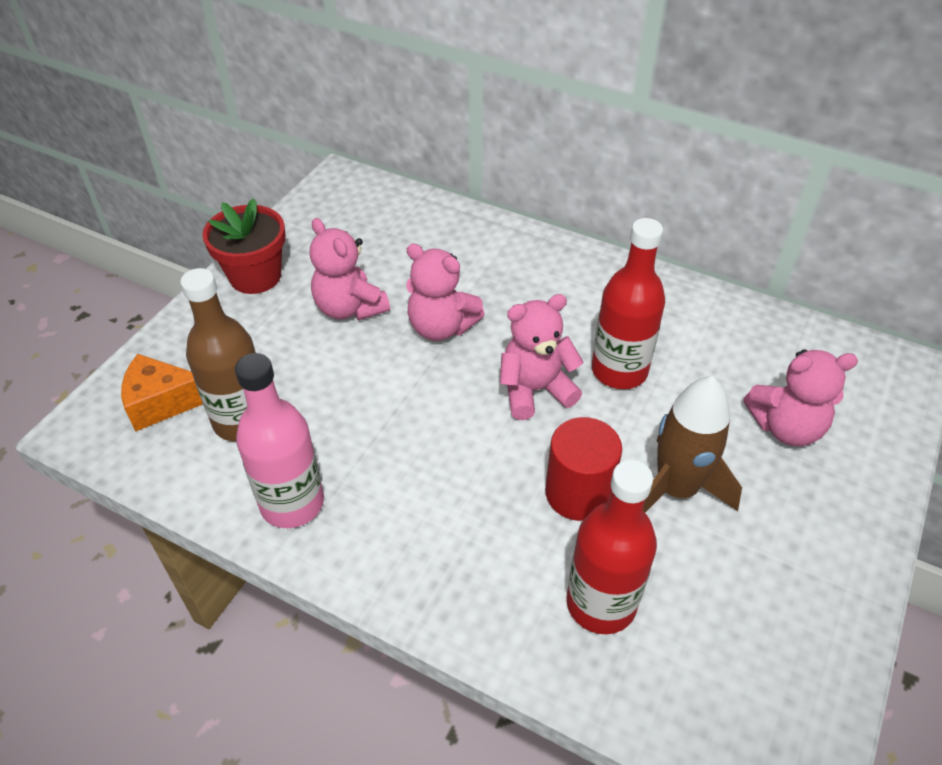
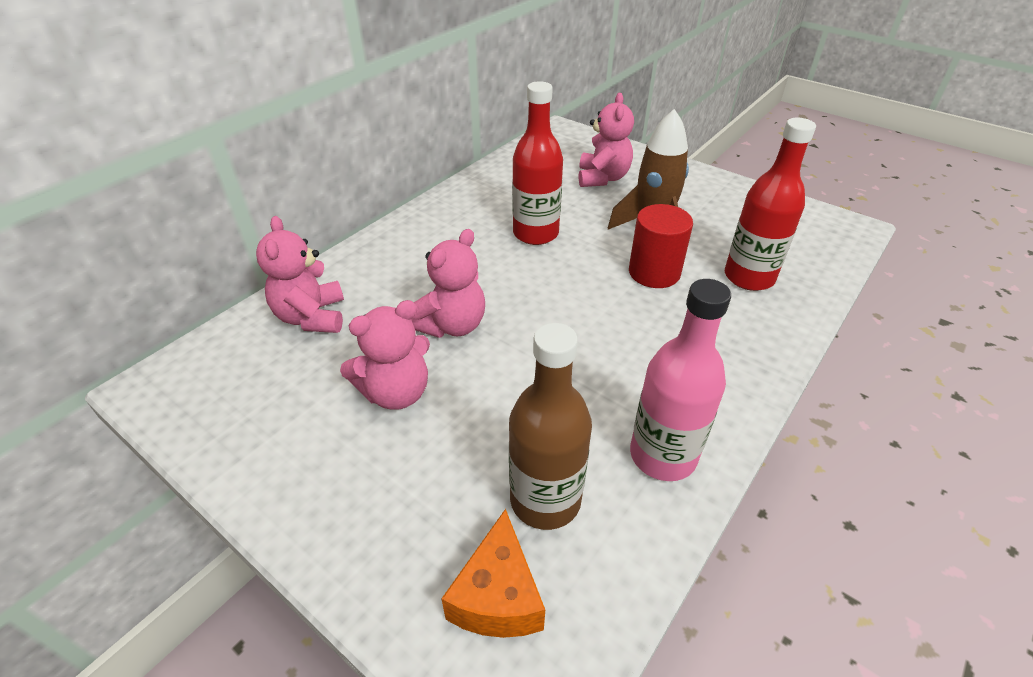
camera: 80 degrees left, 5 degrees down
red flower pot [202,198,286,294] -> none
pink teddy bear [500,294,584,420] -> pink teddy bear moved to [256,216,344,333]

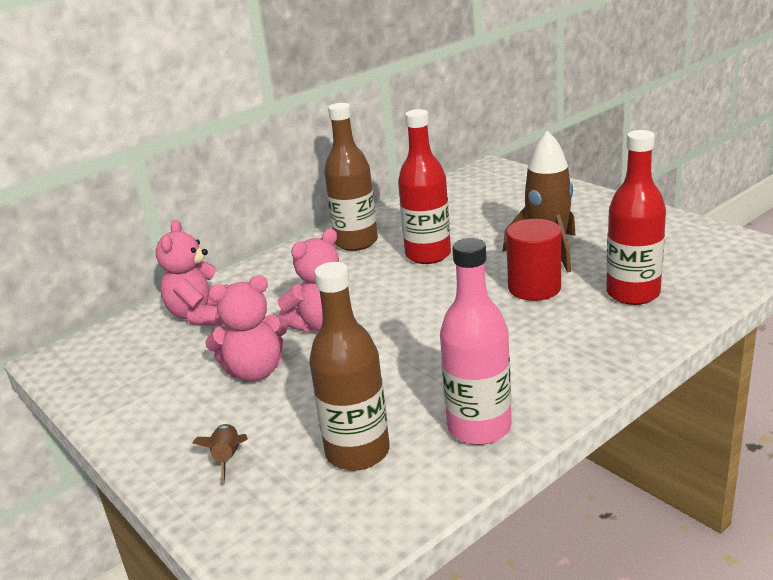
camera: 15 degrees right, 15 degrees down
orange cheese [441,509,545,638] -> none
pink teddy bear [579,93,634,187] -> none
none -> brown rocket [192,424,248,485]
none -> brown bottle [324,103,378,251]

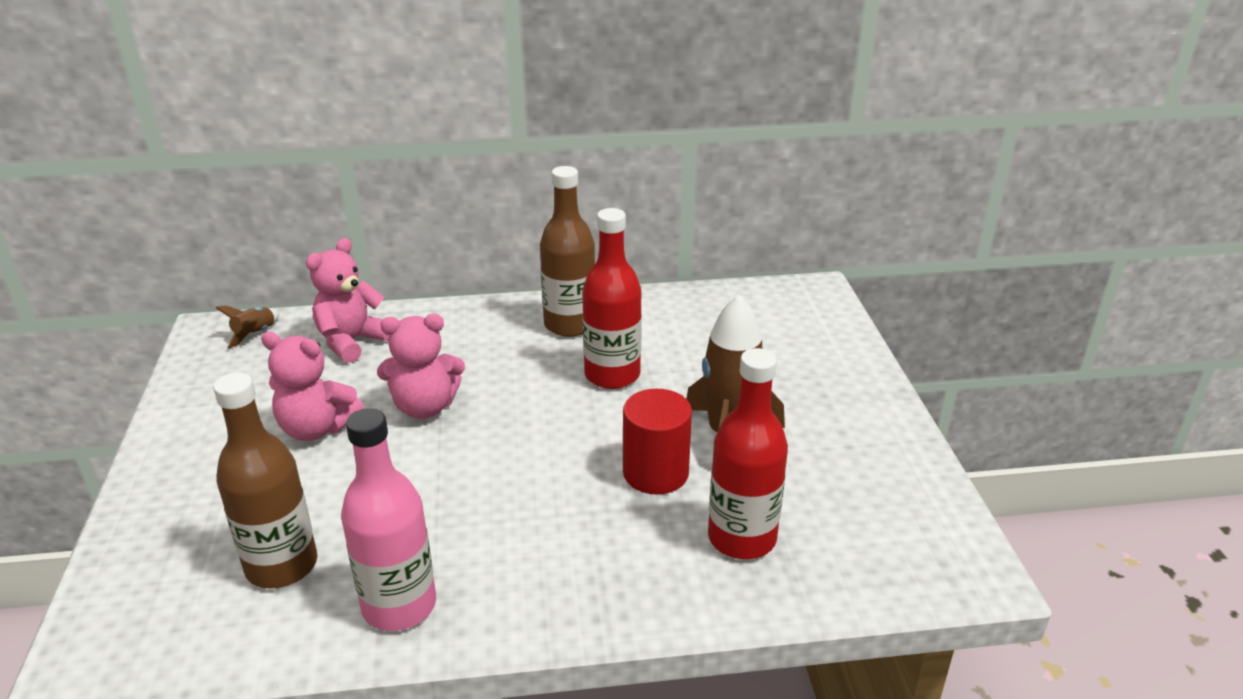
camera: 30 degrees right, 5 degrees up
brown rocket [192,424,248,485] -> brown rocket moved to [215,306,279,349]

